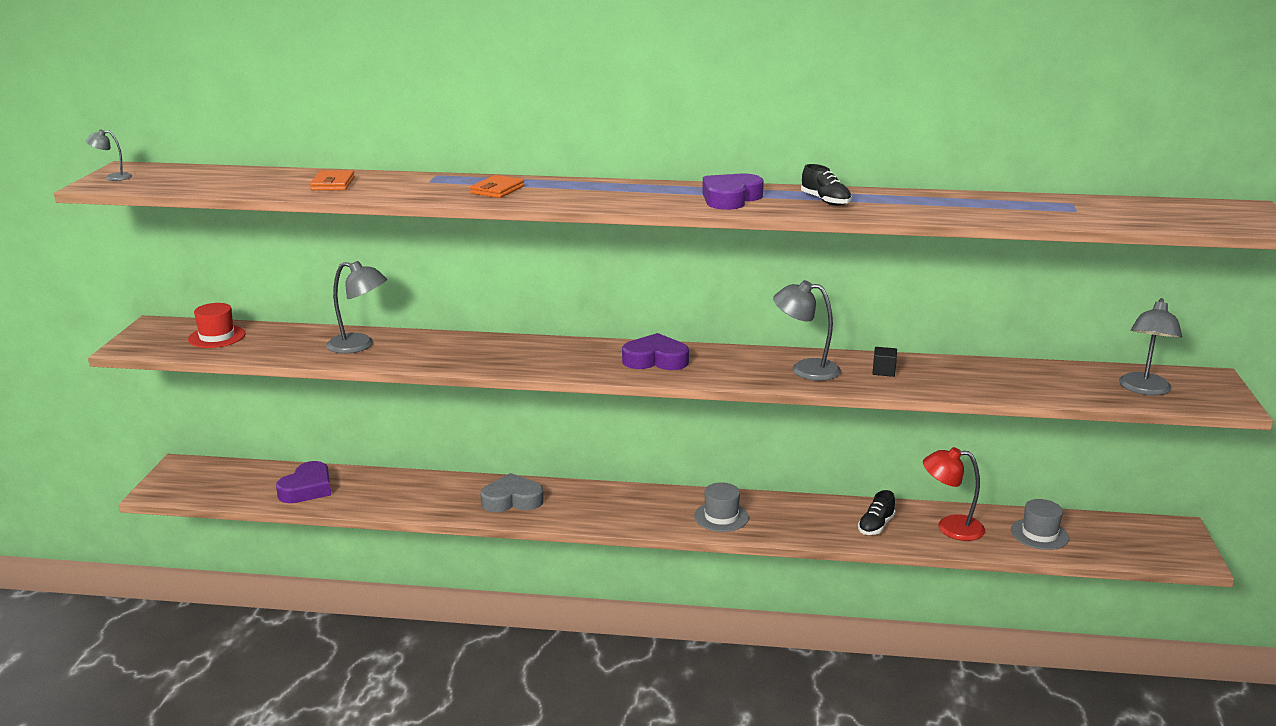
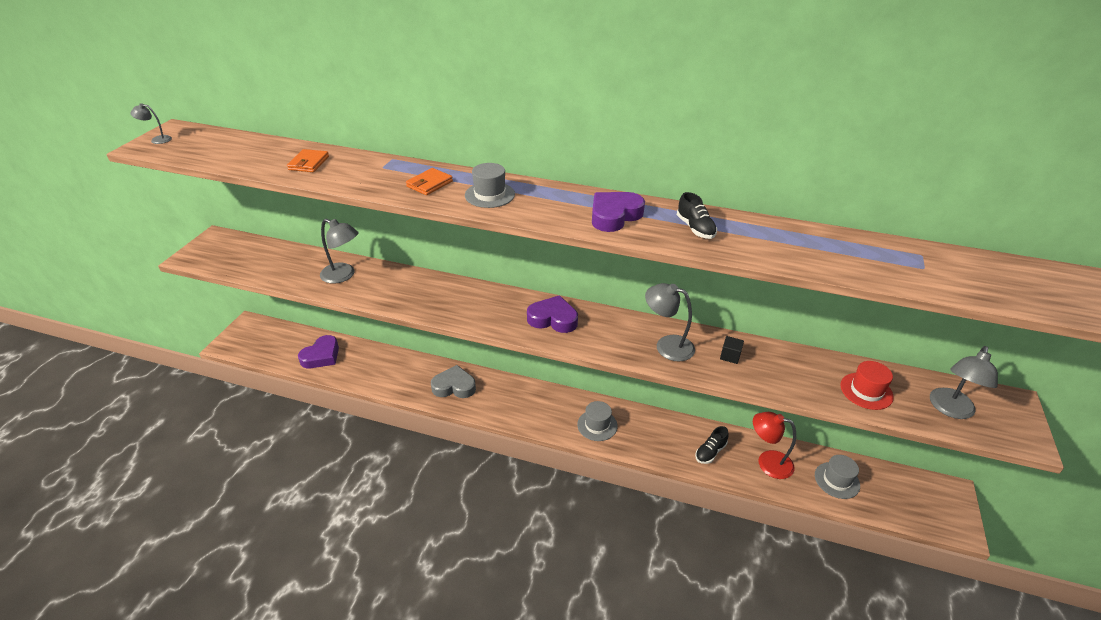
camera: 10 degrees right, 15 degrees up
red hat [188,303,246,348] -> red hat moved to [840,361,894,410]
none -> grey hat [465,163,515,208]

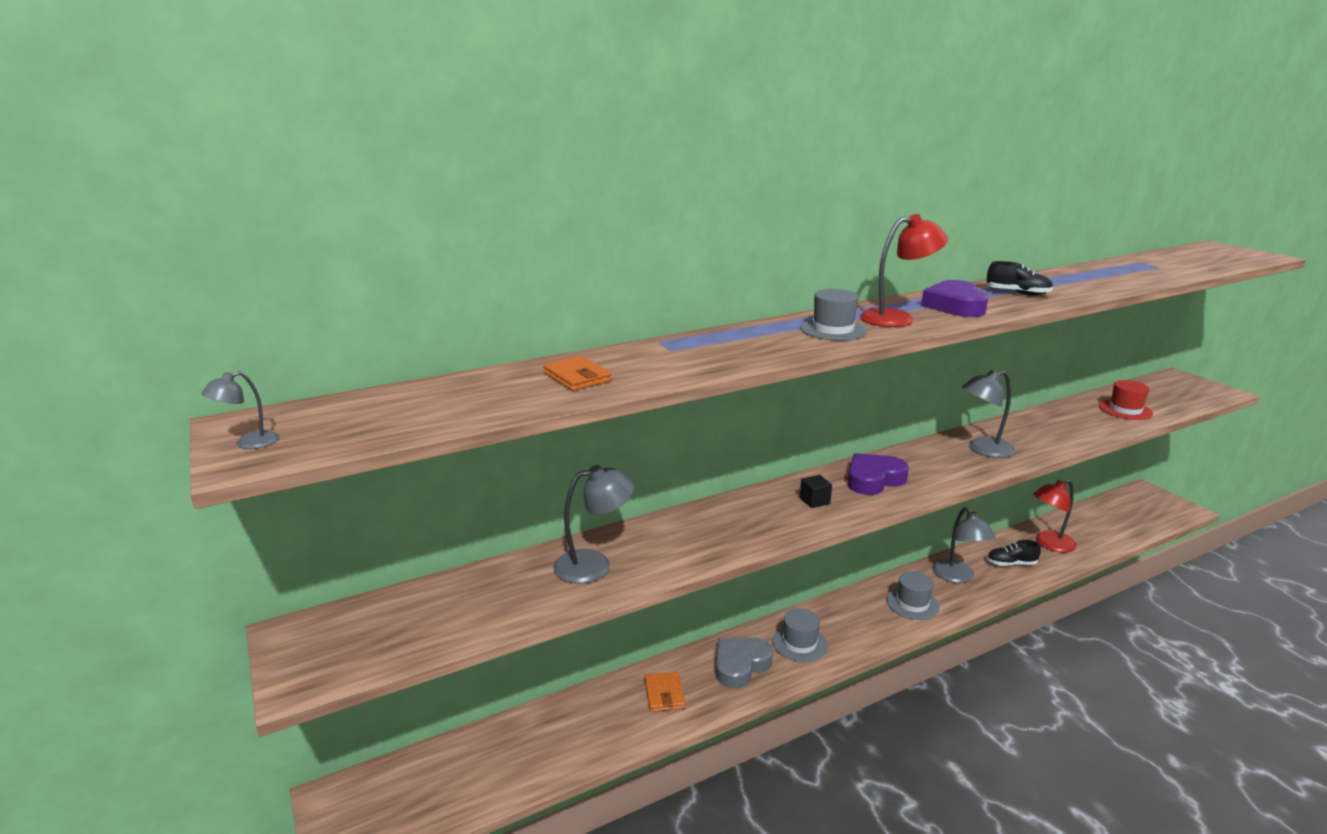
camera: 45 degrees left, 15 degrees down
purple heart [298,335,339,368] -> none
orange wallet [406,168,453,195] -> orange wallet moved to [644,671,686,712]
black shoe [695,426,728,464] -> black shoe turned 90 degrees clockwise [987,540,1041,566]
black cube [720,336,744,364] -> black cube moved to [800,475,832,508]
grey hat [815,455,860,499] -> grey hat moved to [772,608,828,662]
grey lamp [930,346,998,419] -> grey lamp moved to [932,507,995,583]
none -> red lamp [860,214,948,327]

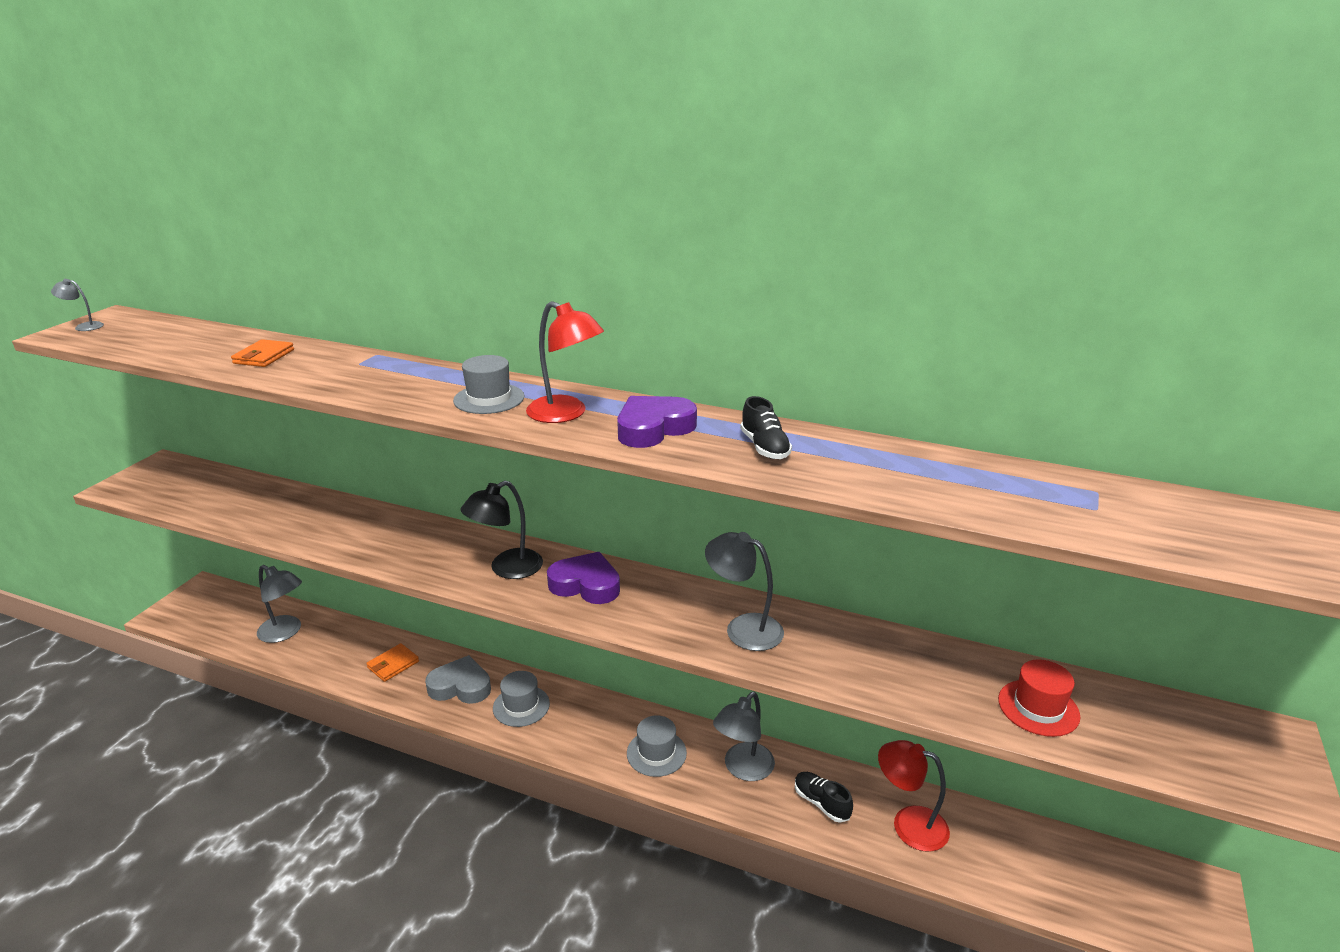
camera: 50 degrees right, 5 degrees up
grey lamp [553,465,634,584] -> grey lamp moved to [257,565,302,643]
black cube [800,475,832,508] -> black lamp [461,481,543,579]

